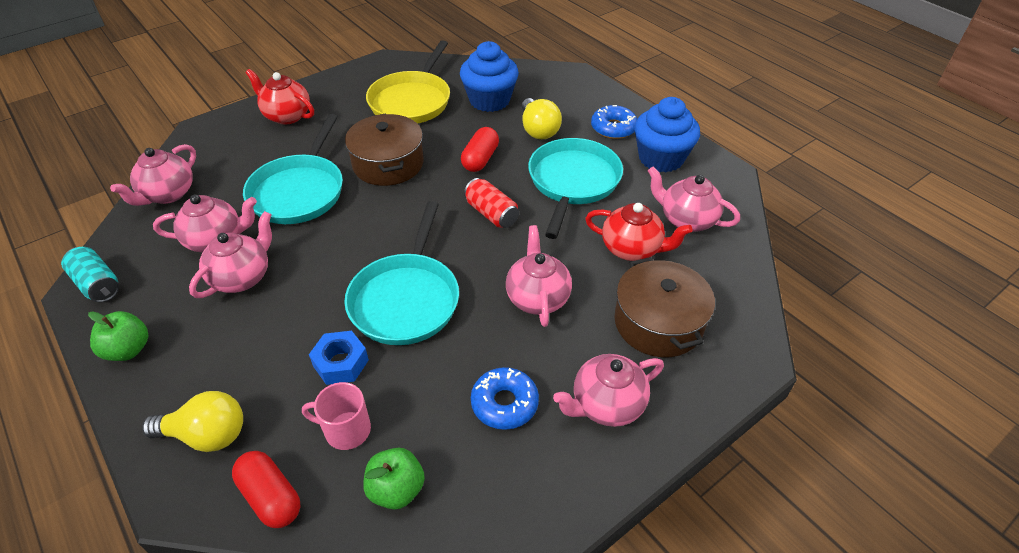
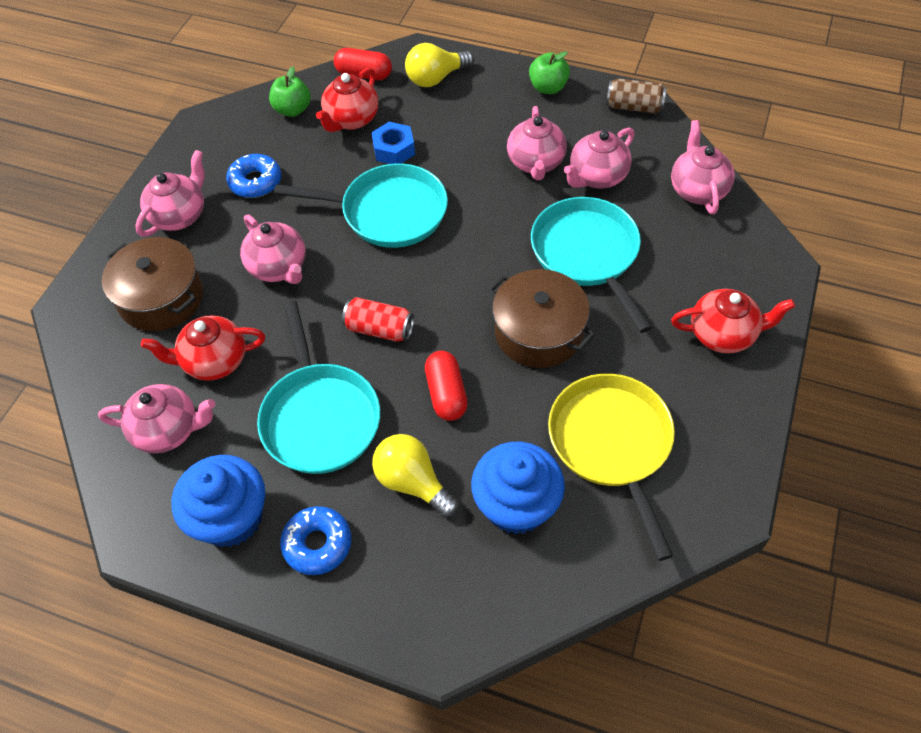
camera: 150 degrees right, 10 degrees up
turquoise can [61,247,119,302] -> brown can [606,78,667,114]
pink mug [302,382,371,450] -> red teapot [316,68,378,132]
turquoise pan [344,201,459,345] -> turquoise pan turned 120 degrees clockwise [274,164,448,248]

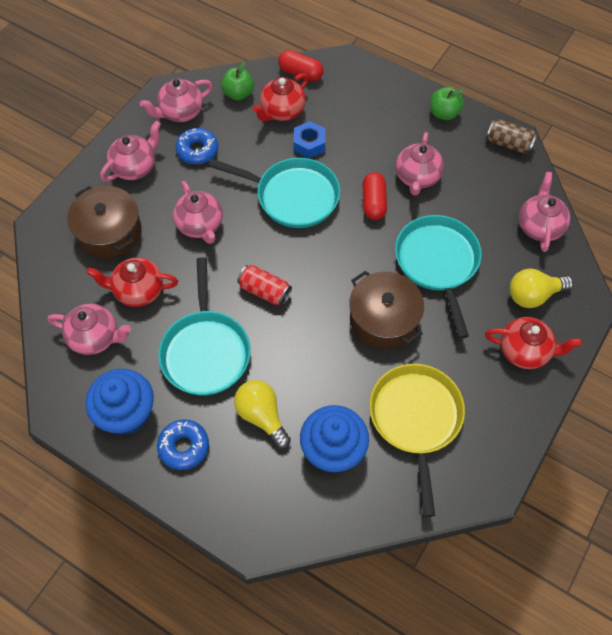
camera: 10 degrees right, 5 degrees up
yellow light bulb [405,43,474,87] -> yellow light bulb moved to [510,269,573,308]
red capsule [425,351,468,421] -> red capsule moved to [363,172,387,220]
pink teapot [564,128,635,189] -> pink teapot moved to [140,78,213,122]

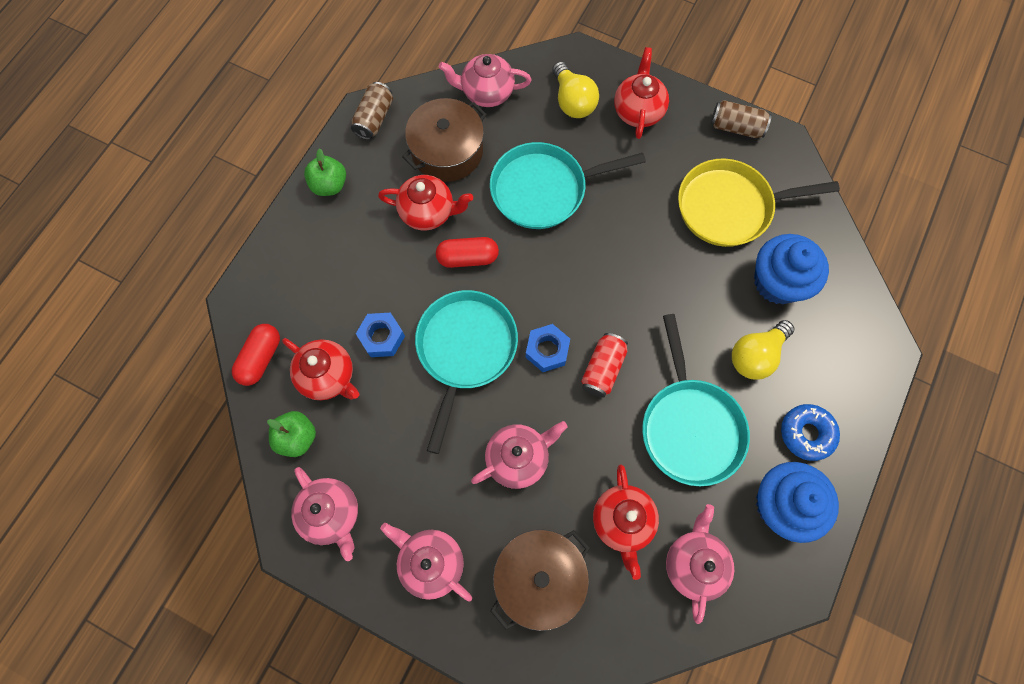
camera: 95 degrees left, 10 degrees up
turquoise pan [158,257,251,395] -> turquoise pan turned 90 degrees clockwise [642,314,750,486]
blue donut [176,128,218,164] -> none
brown pot [349,271,424,349] -> brown pot moved to [402,98,487,182]
pink teapot [396,132,444,195] -> red teapot [378,175,473,230]
none -> blue nut [525,324,570,372]
none -> brown can [711,100,772,138]

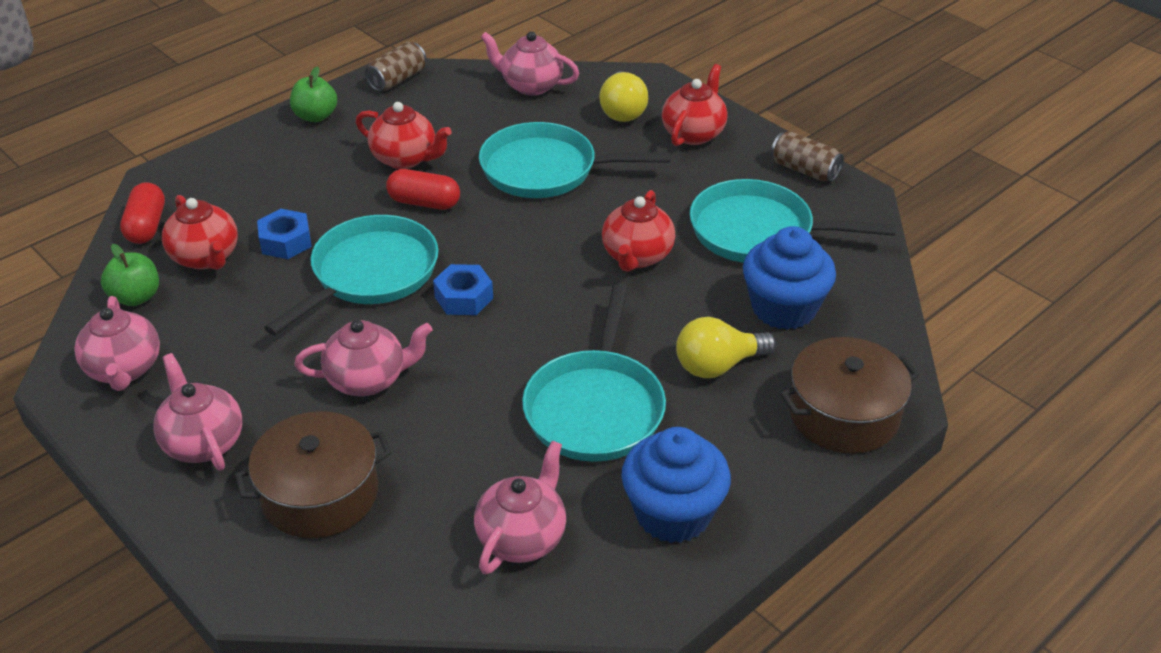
camera: 20 degrees right, 30 degrees down
red capsule [232,324,280,386] -> red capsule turned 45 degrees counterclockwise [120,182,165,244]
brown pot [402,98,487,182] -> brown pot moved to [780,337,919,454]
red can [581,333,628,398] -> none
red teapot [593,465,659,580] -> red teapot moved to [602,190,675,272]
yellow pan [678,159,840,247] -> turquoise pan [690,179,896,263]
blue donut [781,404,840,461] -> none

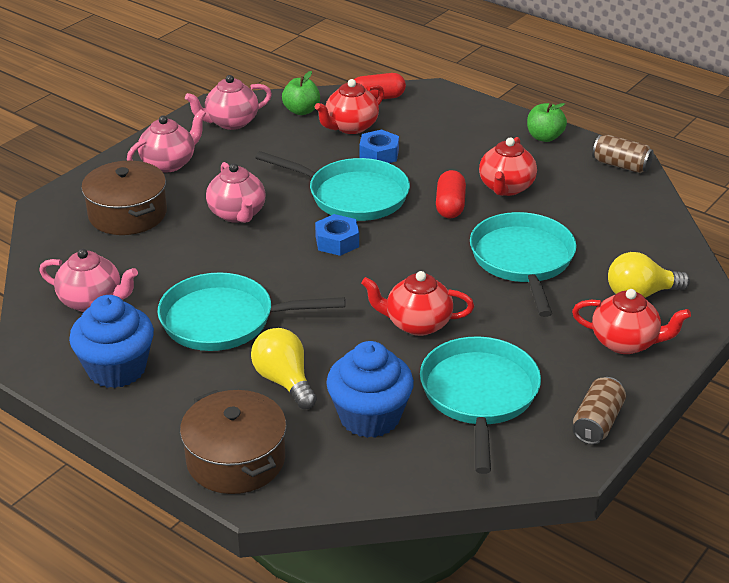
camera: 80 degrees right, 5 degrees down
pink teapot [481,31,579,96] -> none

